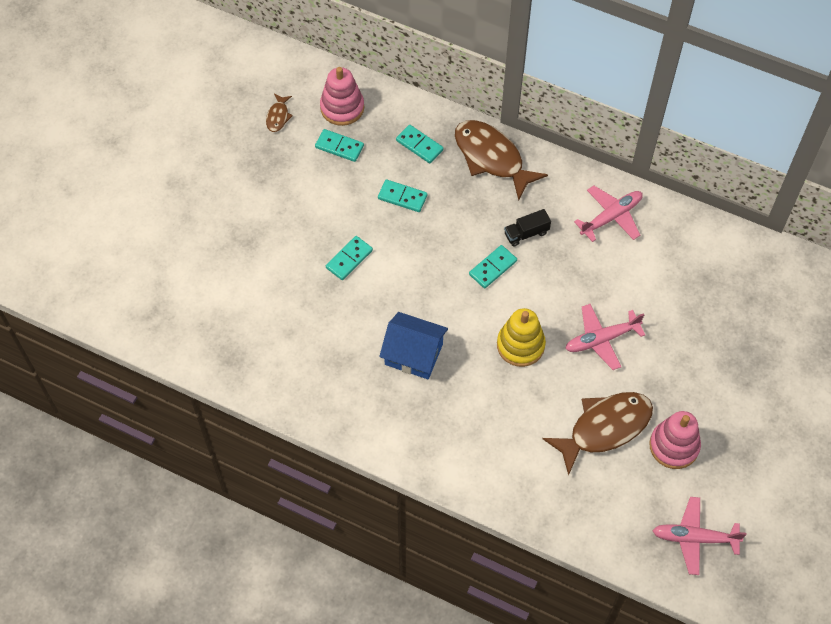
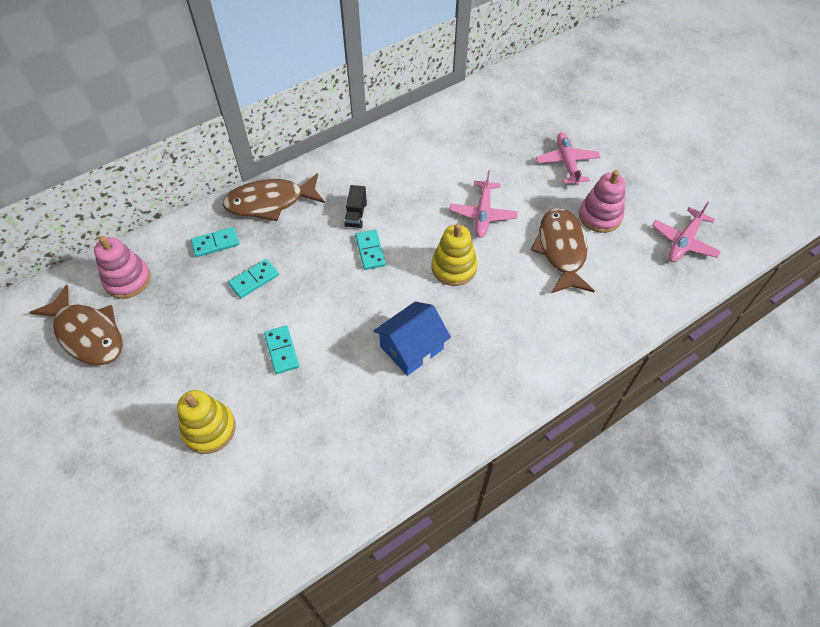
camera: 60 degrees left, 5 degrees down
brown fish [266,94,293,132] -> brown fish [29,285,123,365], size x2.21
turquoise domino [315,129,364,162] -> none
pink plane [574,186,643,242] -> pink plane moved to [536,133,601,186]
none -> yellow stacking toy [177,390,236,454]

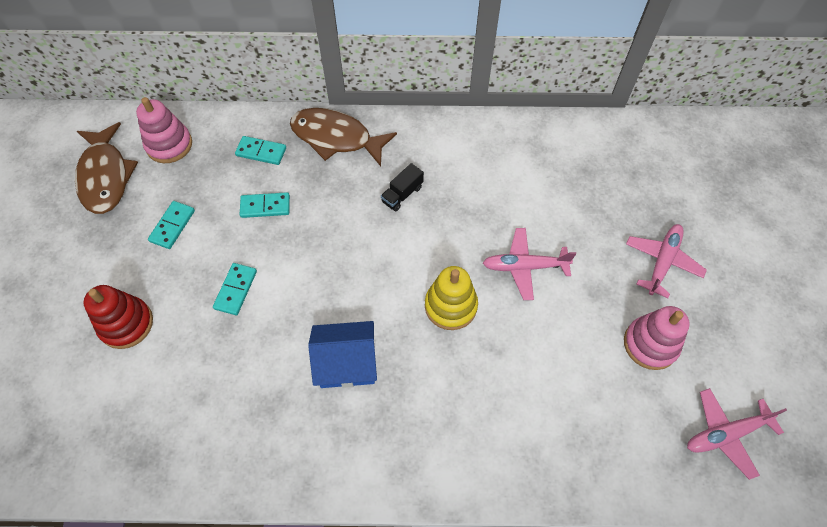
camera: 35 degrees right, 5 degrees up
yellow stacking toy [177,390,236,454] -> red stacking toy [83,285,153,349]
turquoise domino [355,230,386,270] -> turquoise domino moved to [148,201,195,249]
pink plane [449,170,518,238] -> pink plane turned 45 degrees clockwise [483,228,576,300]
brown fish [531,208,595,293] -> none

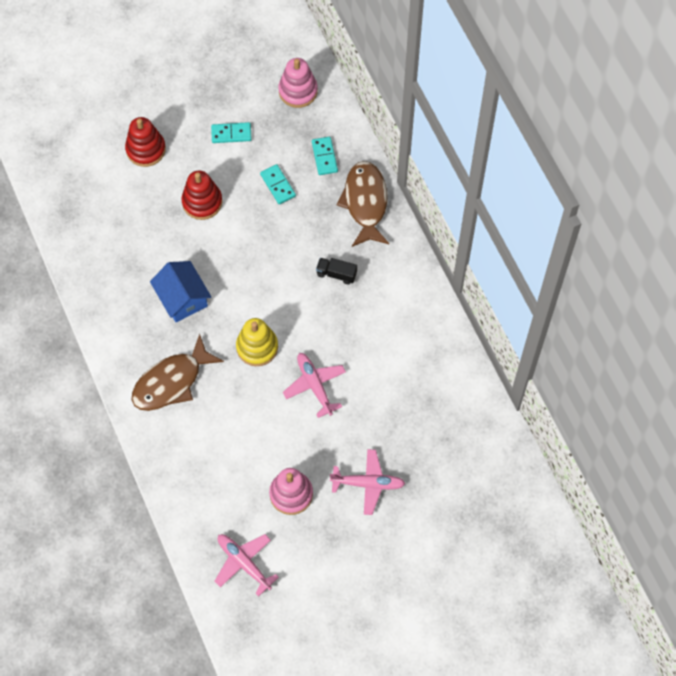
camera: 65 degrees right, 5 degrees up
brown fish [75,122,138,214] -> brown fish moved to [132,334,224,411]
turquoise domino [213,263,257,315] -> red stacking toy [182,170,222,220]

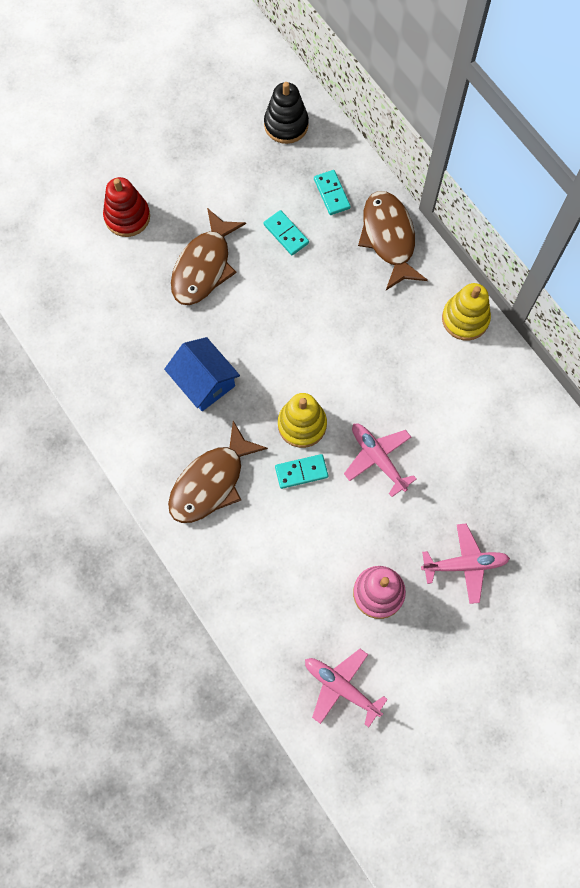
camera: 10 degrees left, 5 degrees up
red stacking toy [182,170,222,220] -> brown fish [171,208,246,305]
turquoise domino [211,122,252,143] -> turquoise domino moved to [275,454,328,489]
pink stacking toy [278,58,318,108] -> black stacking toy [264,82,309,144]
black truck [316,258,357,285] -> none
none -> yellow stacking toy [442,283,491,340]

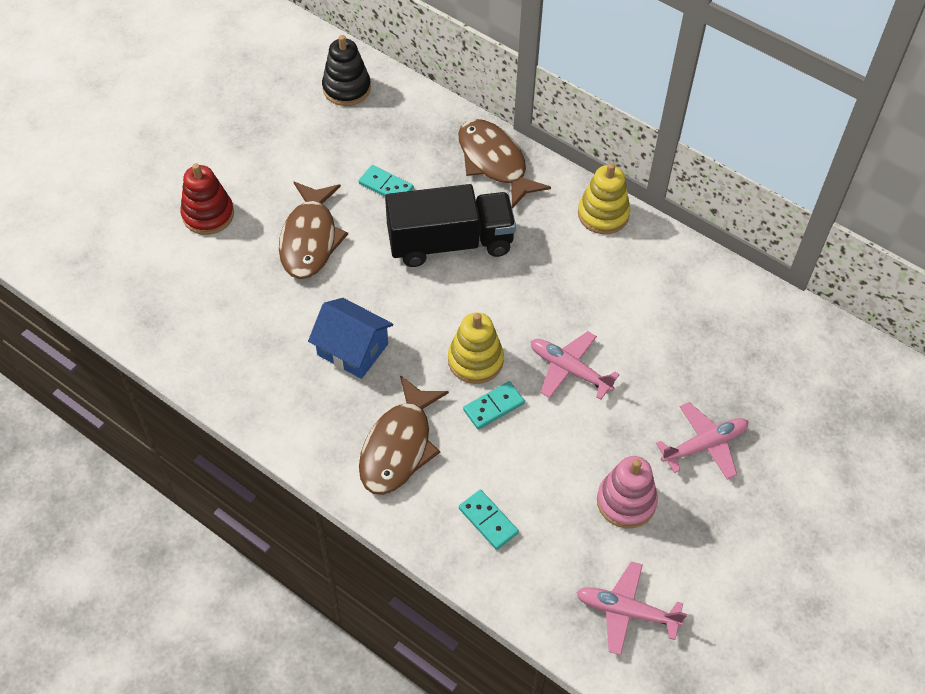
camera: 20 degrees left, 15 degrees down
turquoise domino [314,170,351,215] -> turquoise domino moved to [459,490,519,550]
none -> black truck [385,184,516,267]

